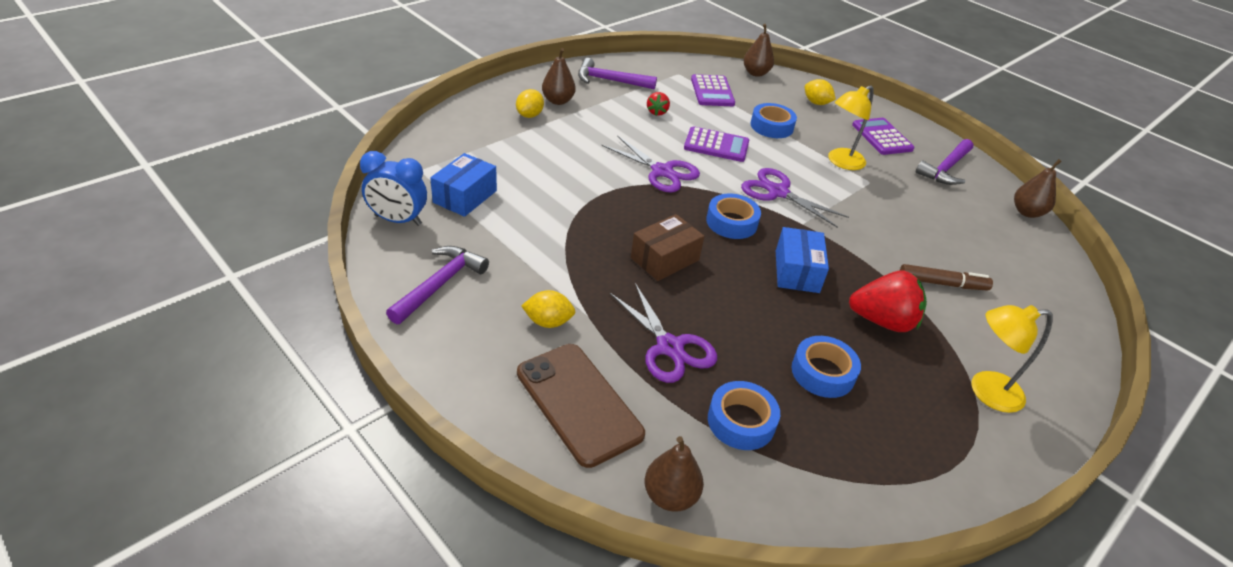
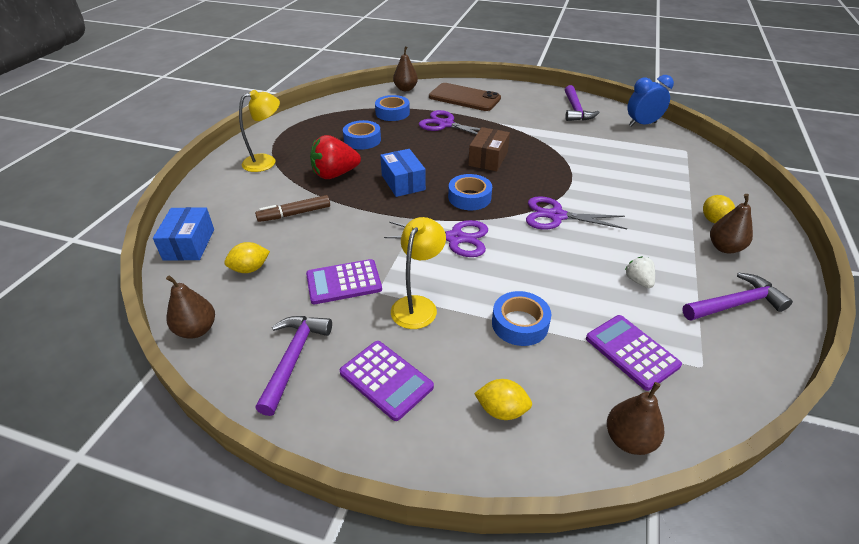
camera: 155 degrees right, 0 degrees up
blue box [430,153,497,217] -> blue box moved to [153,207,214,261]
yellow lemon [521,290,575,328] -> yellow lemon moved to [224,242,270,273]
red strawberry [647,92,670,116] -> white strawberry [625,256,655,288]
purple calculator [684,126,749,162] -> purple calculator moved to [306,259,382,304]

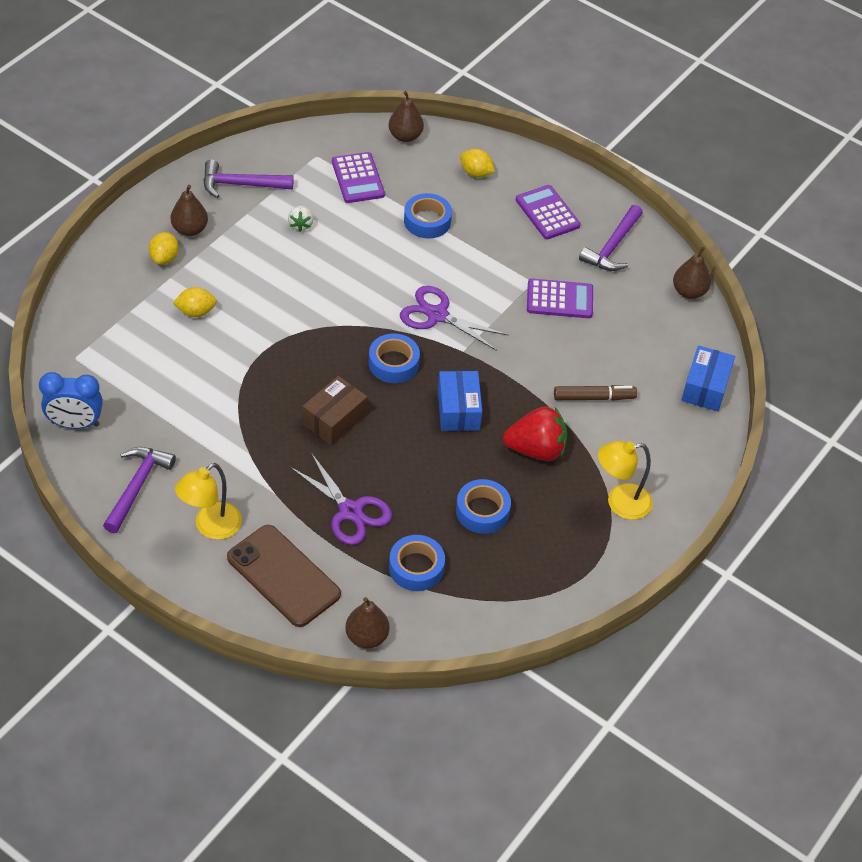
camera: 165 degrees left, 10 degrees up
yellow lemon [224,242,270,273] -> yellow lemon moved to [173,287,217,317]
yellow lamp [391,217,446,329] -> yellow lamp moved to [175,463,242,540]
purple scissors [526,196,627,230] -> none

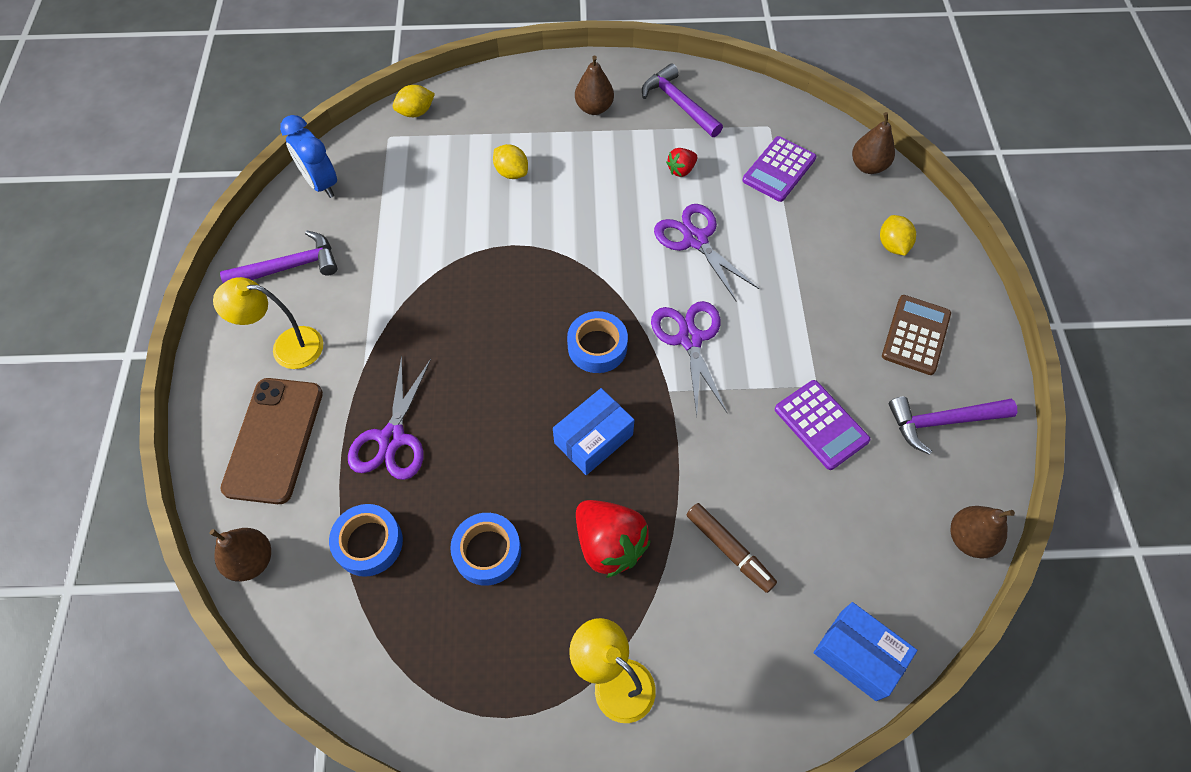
camera: 55 degrees right, 10 degrees up
yellow lemon [149,232,179,264] -> yellow lemon moved to [393,85,435,117]
white strawberry [288,205,313,232] -> red strawberry [666,148,697,177]
brown box [302,376,367,445] -> none
blue tape [404,193,452,239] -> none
purple calculator [516,185,581,239] -> brown calculator [882,295,951,375]
blue box [681,345,735,411] -> blue box turned 60 degrees clockwise [814,602,917,701]
none -> purple scissors [654,204,759,301]

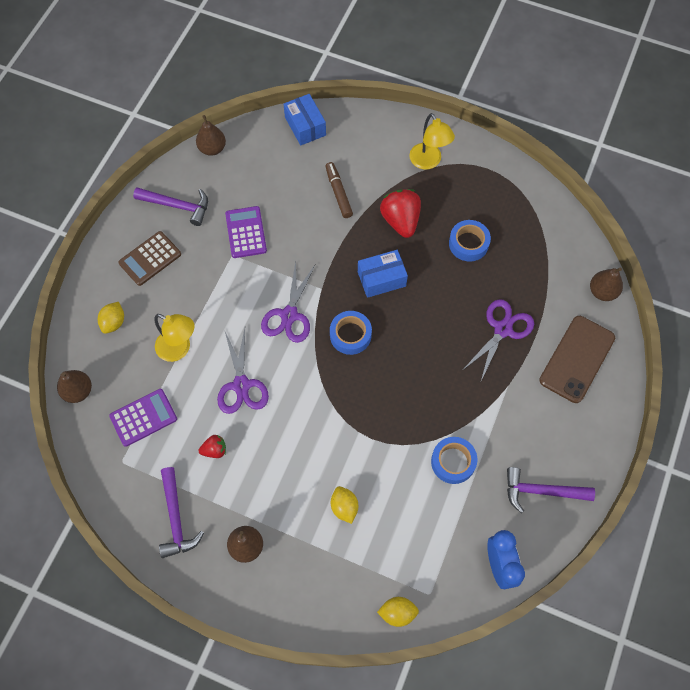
camera: 155 degrees left, 5 degrees up
yellow lamp [213,277,323,369] -> yellow lamp moved to [154,314,195,362]
blue tape [329,504,403,577] -> blue tape moved to [431,437,478,484]

